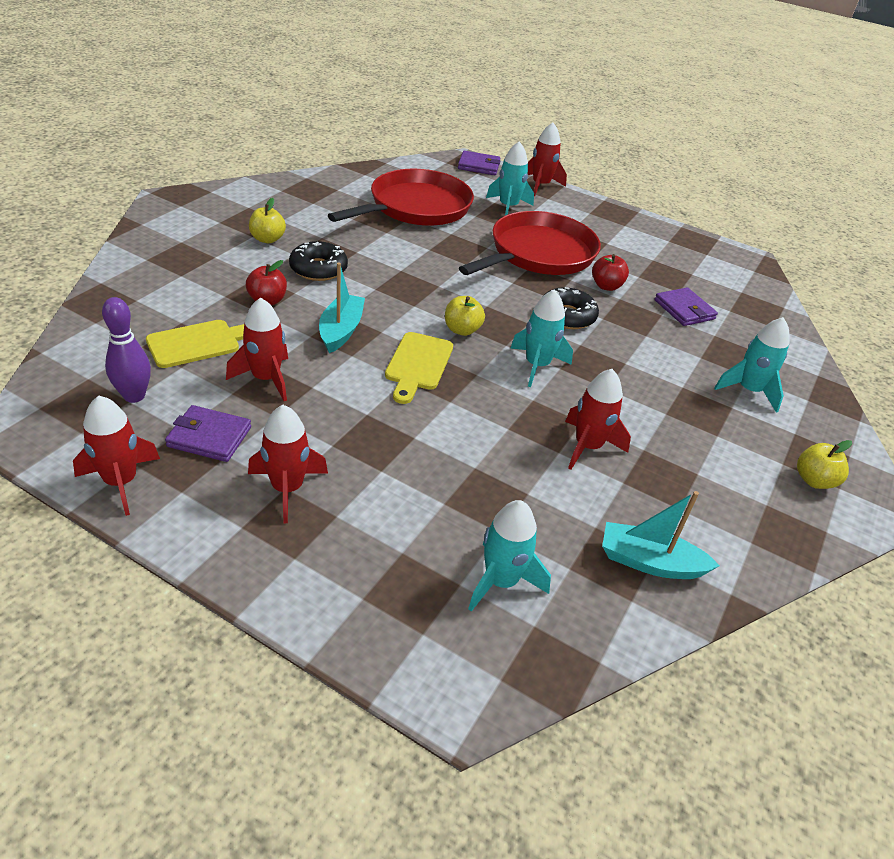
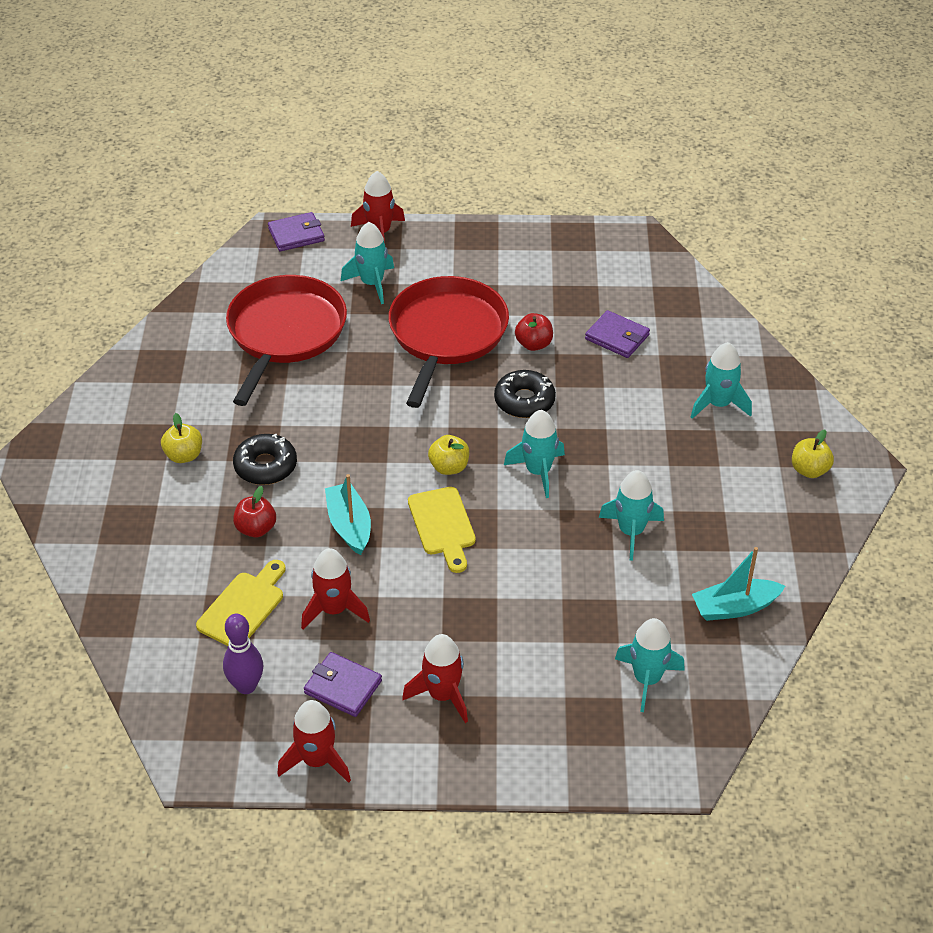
camera: 25 degrees left, 5 degrees up
purple wallet [165,405,251,462] -> purple wallet turned 45 degrees clockwise [304,652,382,717]
red rocket [565,369,631,470] -> turquoise rocket [599,470,664,561]

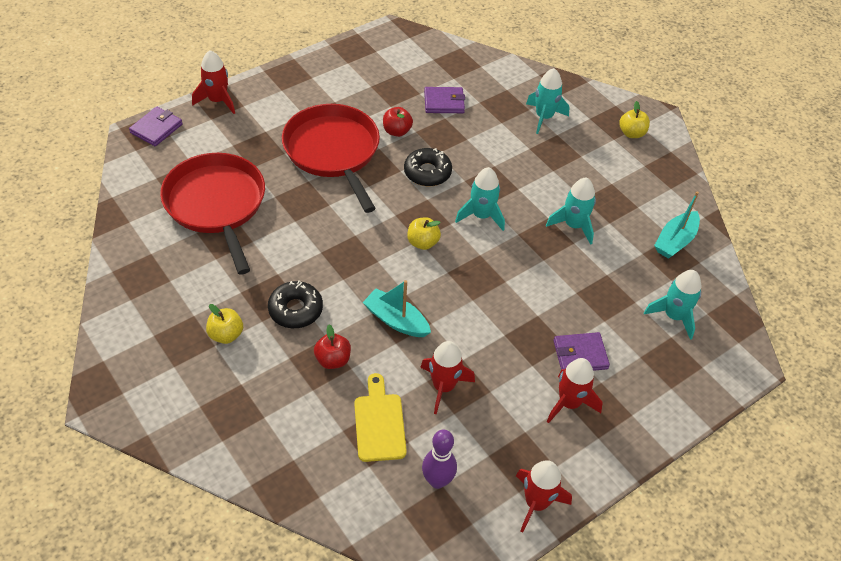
camera: 40 degrees left, 5 degrees up
purple wallet [304,652,382,717] -> purple wallet moved to [553,332,610,371]
turquoise rocket [341,222,394,304] -> none
yellow cutting board [408,487,476,573] -> none

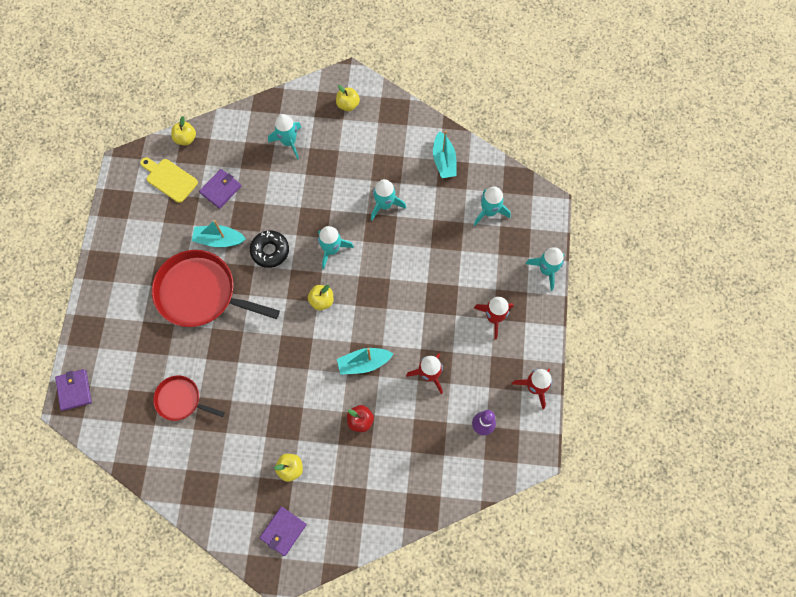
camera: 45 degrees left, 20 degrees up
red pan [160,153,265,274] -> red pan [153,375,225,421], size x0.54
red rocket [192,50,235,114] -> none
black donut [268,280,323,328] -> none
yellow cutting board [354,373,407,462] -> yellow cutting board moved to [140,157,198,203]
red apple [383,107,413,137] -> turquoise boat [192,220,246,247]
purple wallet [553,332,610,371] -> purple wallet moved to [259,506,307,556]
none -> yellow apple [171,116,196,145]
none -> turquoise rocket [526,247,564,291]

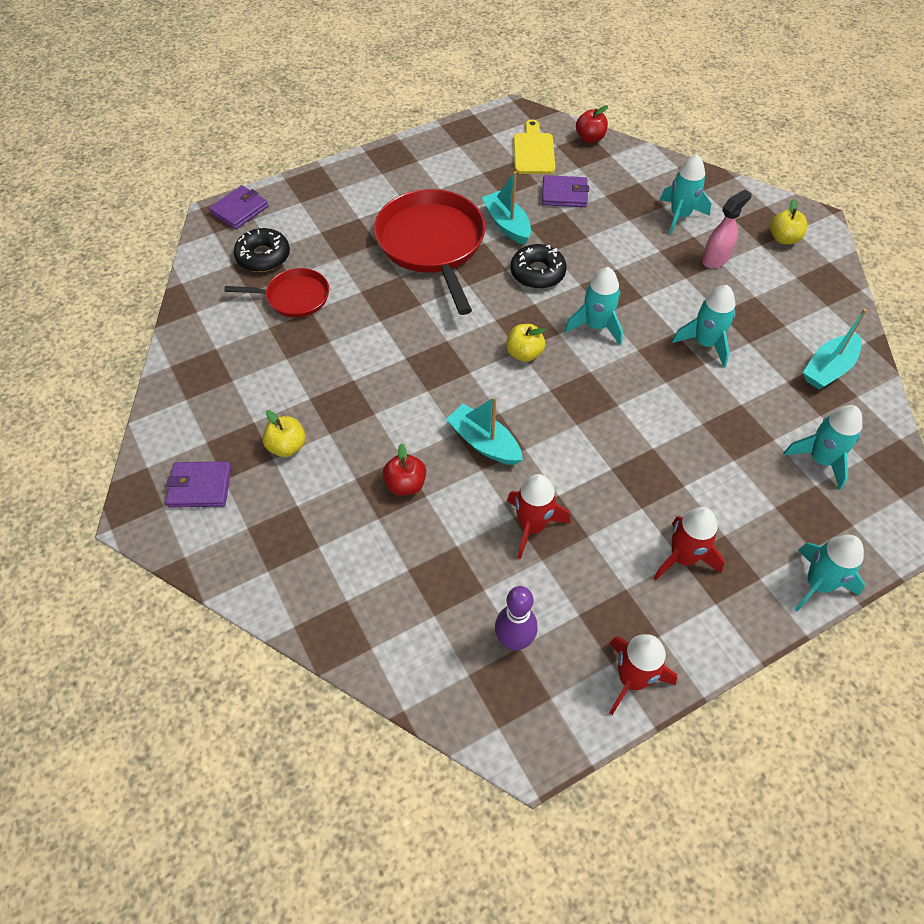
camera: 55 degrees right, 15 degrees down
red pan [153,375,225,421] -> red pan turned 105 degrees clockwise [224,268,329,318]
yellow apple [171,116,196,145] -> red apple [576,105,608,143]
none -> black donut [234,228,290,272]
none -> pink spray bottle [702,190,752,268]

